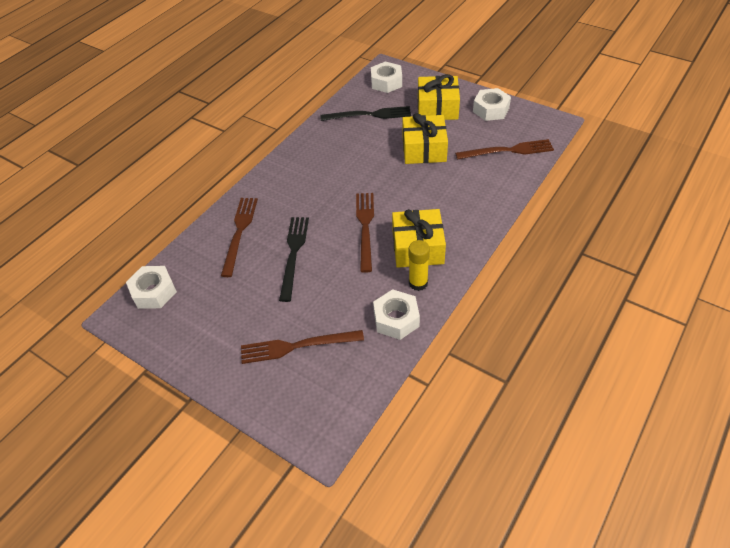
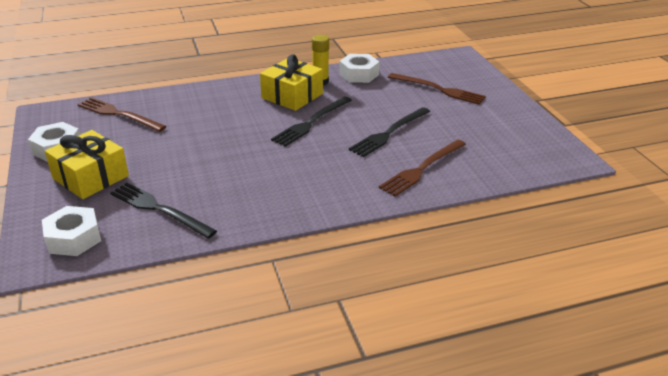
camera: 145 degrees left, 15 degrees down
white nut [126,266,177,309] -> none
brown fork [356,193,374,273] -> black fork [271,97,352,147]
yellow gift [402,113,448,164] -> none

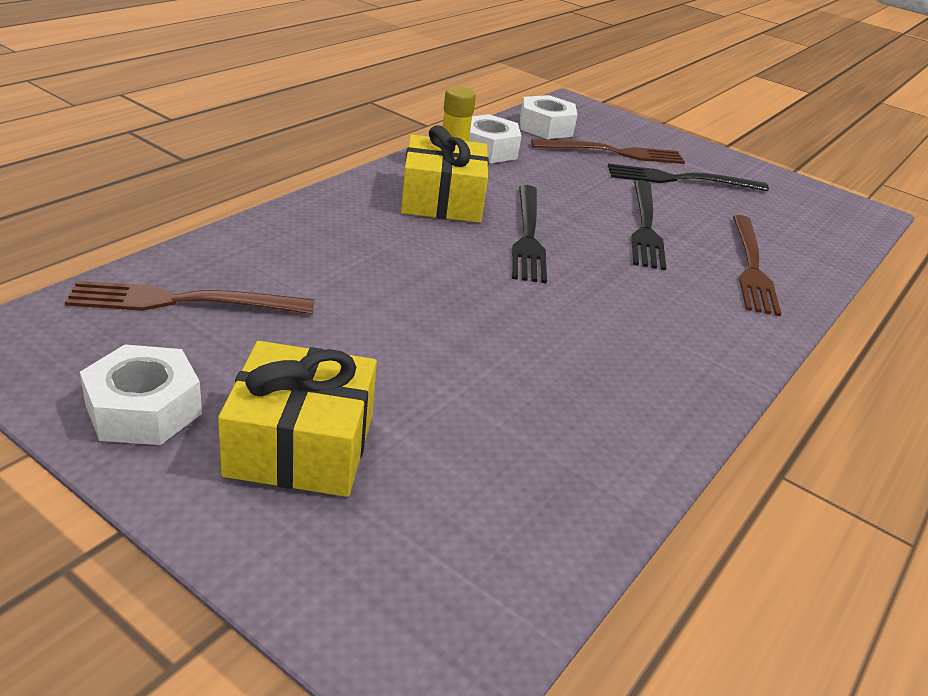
camera: 40 degrees left, 0 degrees up
white nut [42,206,101,256] -> white nut moved to [520,95,577,139]
black fork [110,183,217,239] -> black fork moved to [608,164,769,191]

